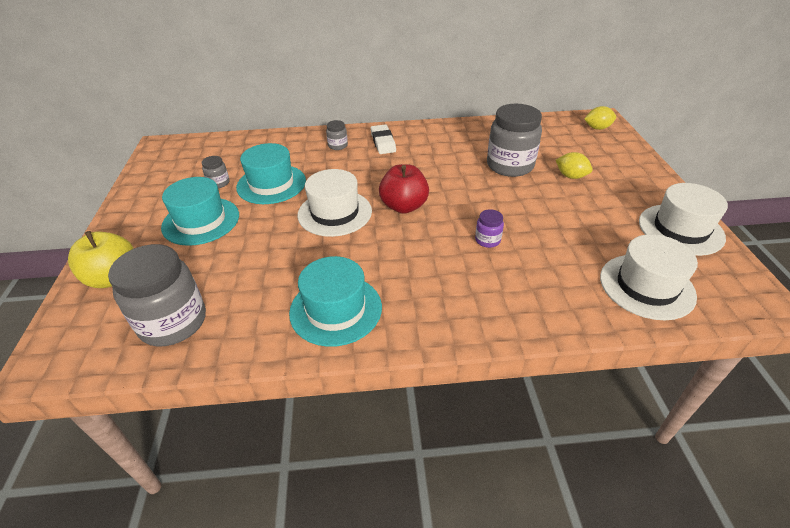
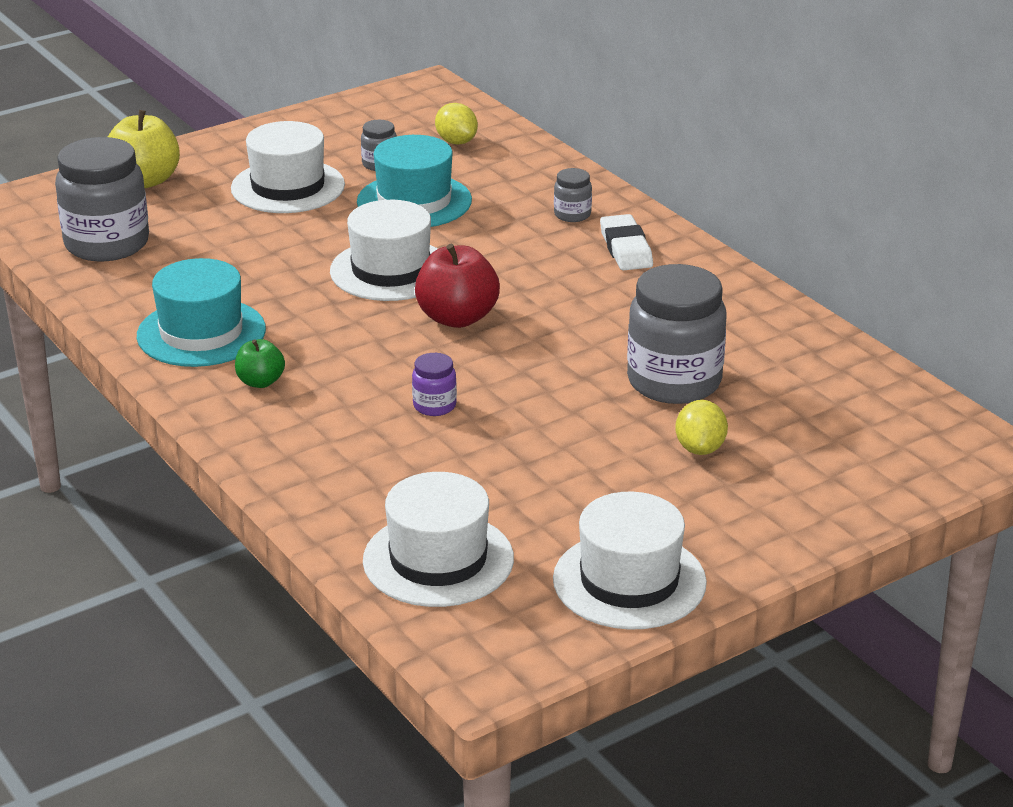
camera: 60 degrees right, 10 degrees down
turquoise hat [161,177,239,246] -> white hat [231,121,345,213]
white eraser [371,124,396,154] -> white eraser turned 60 degrees counterclockwise [600,214,653,270]
yellow lemon [584,106,616,130] -> yellow lemon moved to [435,103,478,145]
none -> green apple [235,339,285,388]

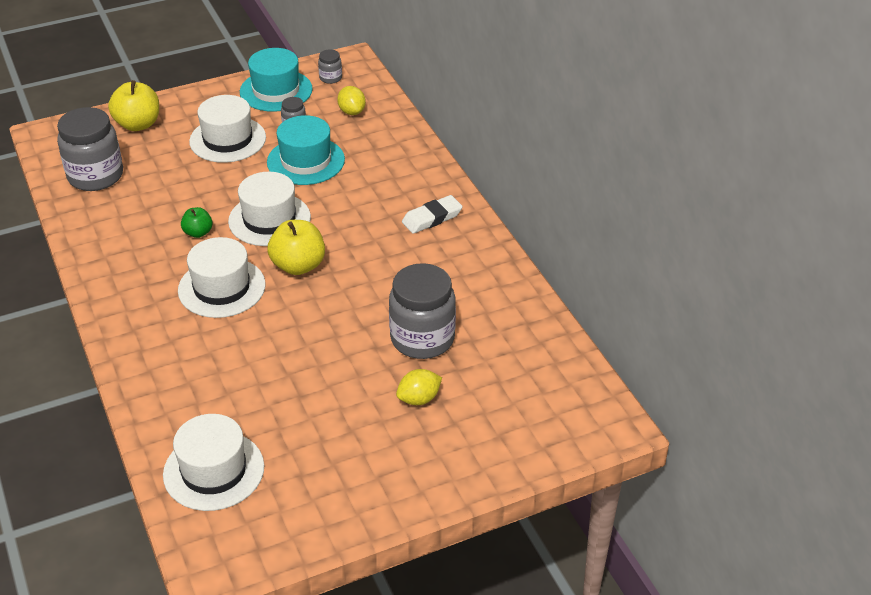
camera: 10 degrees right, 10 degrees up
turquoise hat [137,258,266,367] -> turquoise hat moved to [240,48,313,112]
green apple [235,339,285,388] -> green apple moved to [181,207,213,238]
purple jar [412,353,457,416] -> none
red apple [415,244,500,328] -> yellow apple [268,220,325,275]
white hat [553,492,707,630] -> white hat moved to [178,237,266,318]
grey jar [554,168,592,222] -> grey jar moved to [318,50,342,84]
white eraser [600,214,653,270] -> white eraser turned 60 degrees clockwise [402,195,463,234]
yellow lemon [675,400,728,455] -> yellow lemon turned 45 degrees clockwise [396,369,442,405]

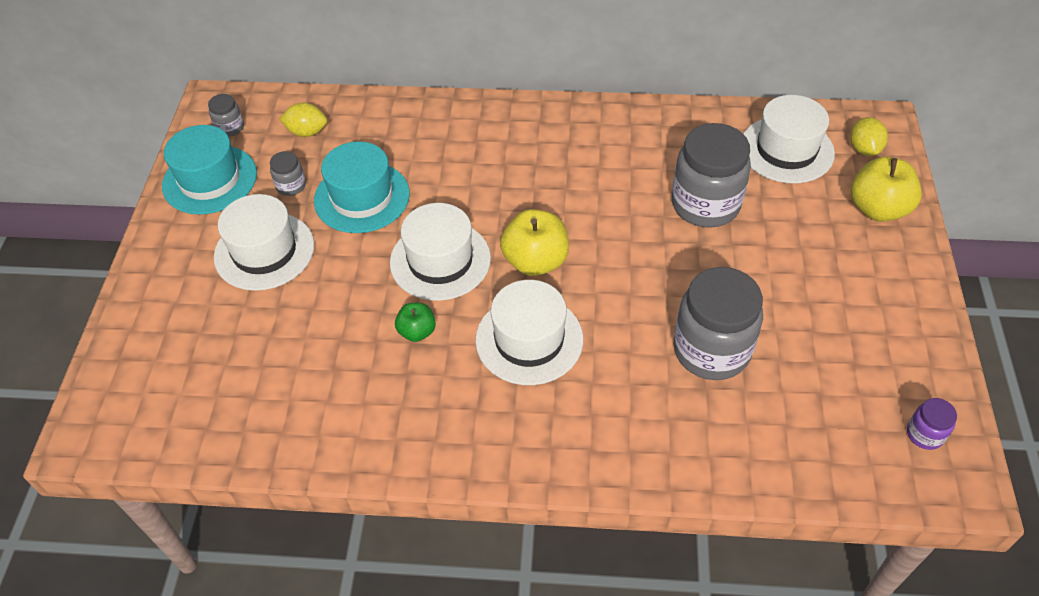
camera: 60 degrees left, 10 degrees up
grey jar [57,107,123,191] -> grey jar moved to [674,267,763,380]
yellow apple [108,80,159,131] -> yellow apple moved to [851,157,922,222]
white hat [163,414,264,511] -> white hat moved to [743,95,835,184]
yellow lemon [396,369,442,405] -> yellow lemon moved to [850,117,888,156]
white eraser [402,195,463,234] -> none
none -> purple jar [907,398,957,450]

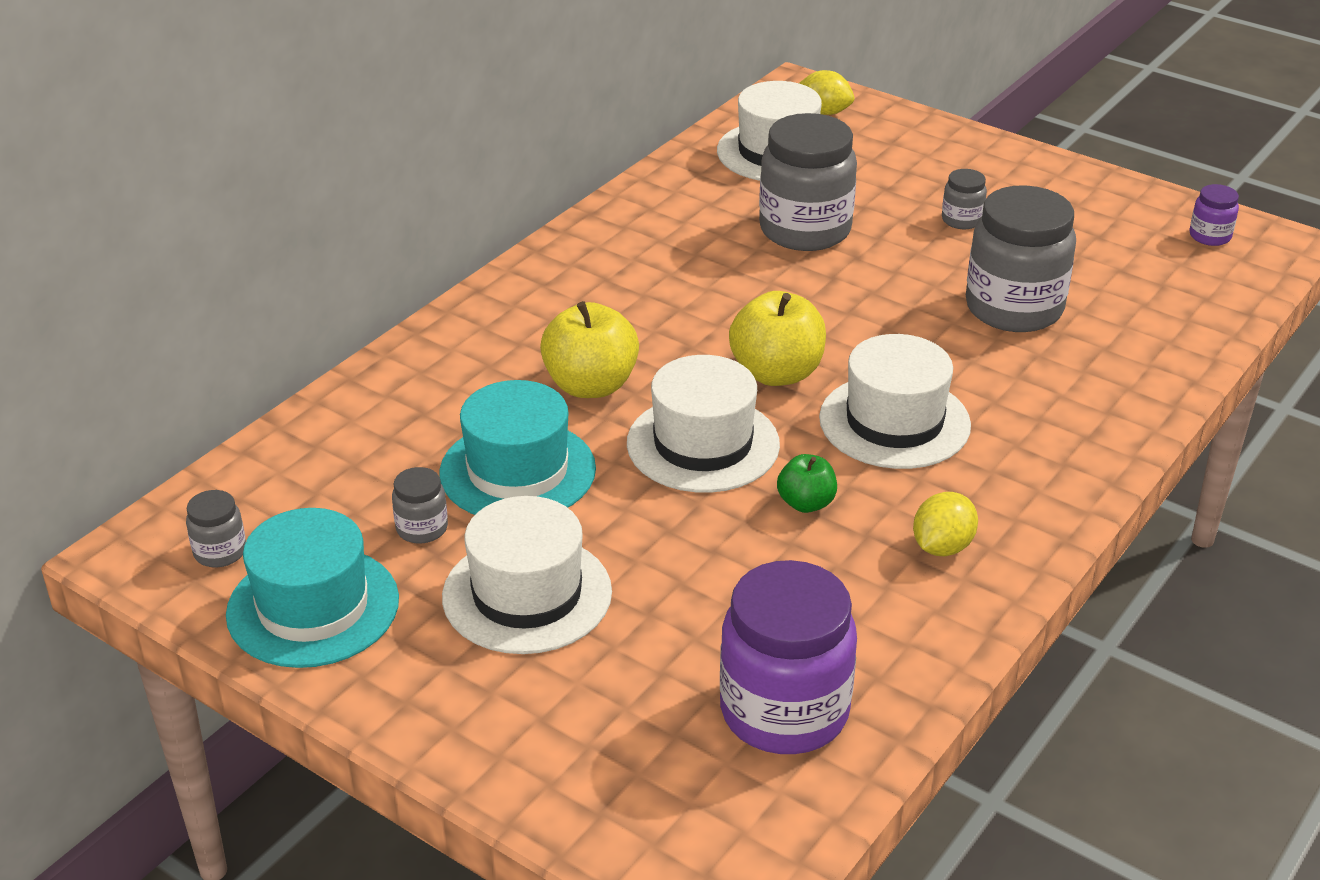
camera: 60 degrees left, 15 degrees down
yellow lemon [279,103,327,137] -> yellow lemon moved to [913,492,978,556]
yellow apple [851,157,922,222] -> yellow apple moved to [540,301,639,398]
none -> purple jar [720,560,857,754]
none -> grey jar [942,169,987,229]

